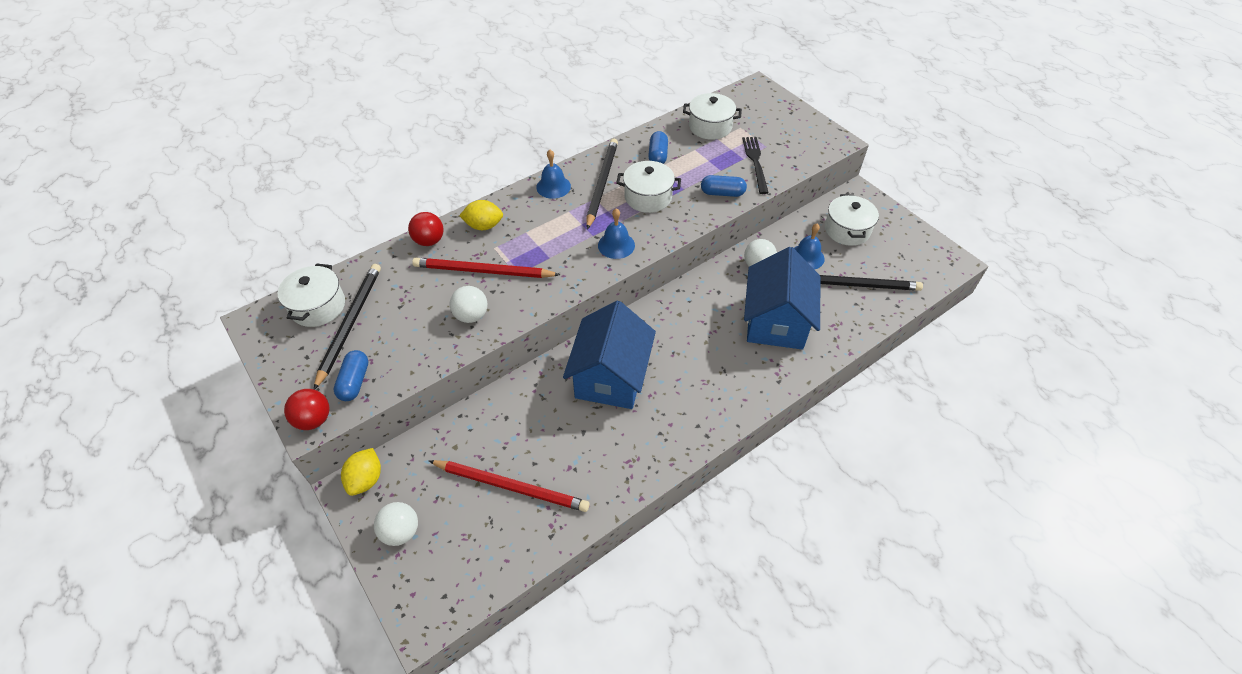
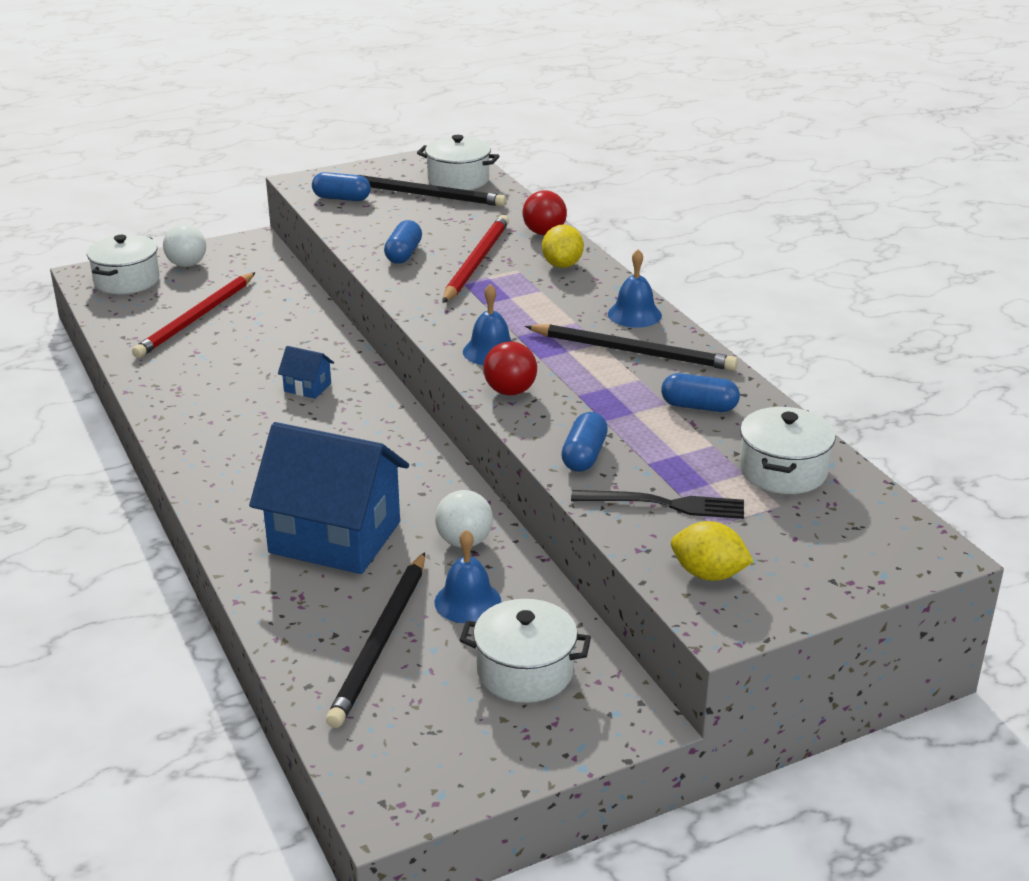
camera: 100 degrees right, 20 degrees down
red ball [284,389,330,430] -> red ball moved to [483,341,537,396]
yellow lemon [341,448,381,496] -> yellow lemon moved to [671,521,754,581]
white ball [450,286,487,323] -> blue capsule [384,220,422,264]
blue house [563,301,656,409] -> blue house [278,346,334,399], size x0.41
white pot [616,161,681,213] -> white pot moved to [87,235,159,294]

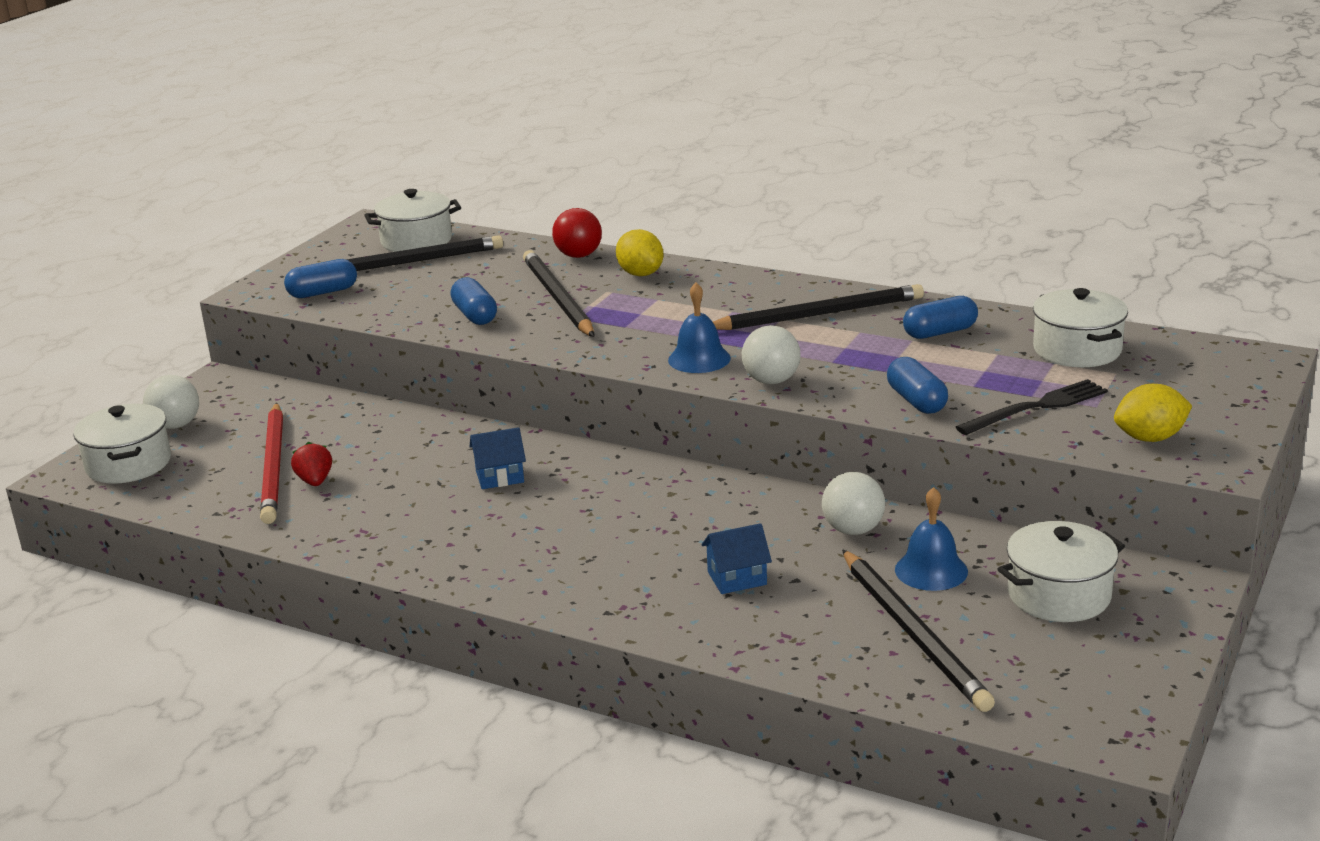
camera: 35 degrees left, 5 degrees down
blue house [249,422,409,574] -> blue house [702,523,772,594], size x0.41
red pencil [443,215,509,303] -> black pencil [523,250,594,337]
red ball [483,341,537,396] -> white ball [742,325,801,384]
blue bell [608,249,662,328] -> none
none -> red strawberry [291,442,332,486]

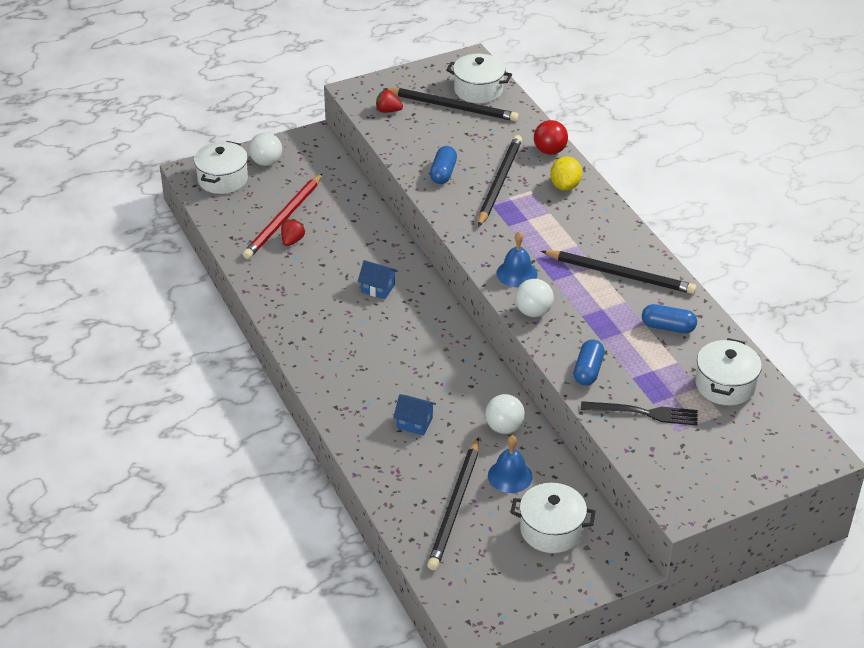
camera: 35 degrees right, 15 degrees up
blue capsule [284,259,357,298] -> red strawberry [376,90,403,113]
yellow lemon [1114,384,1192,442] -> none

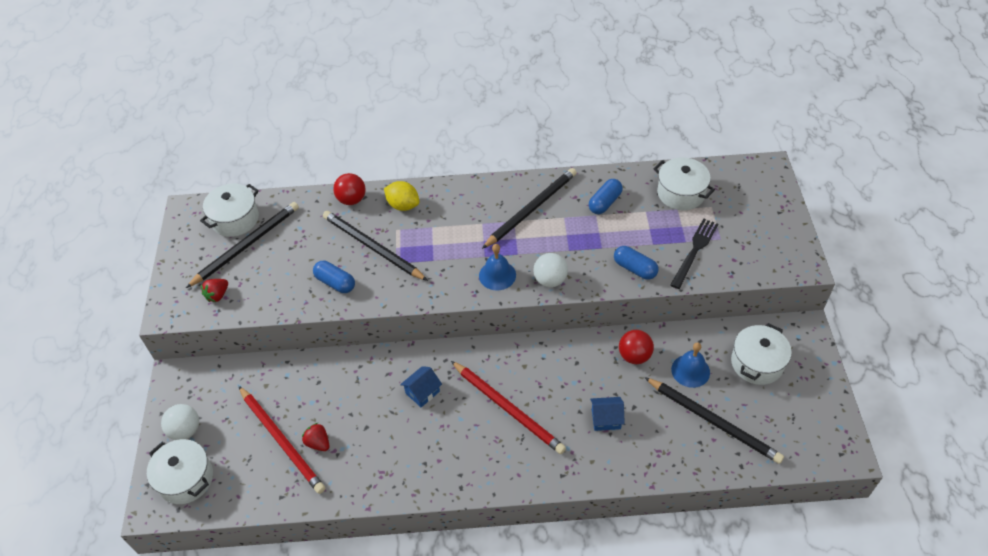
camera: 65 degrees left, 10 degrees up
blue house [393,394,436,436] -> blue house turned 45 degrees clockwise [590,397,625,431]
white ball [485,394,525,434] -> red ball [619,330,654,364]
none -> red pencil [451,361,566,454]

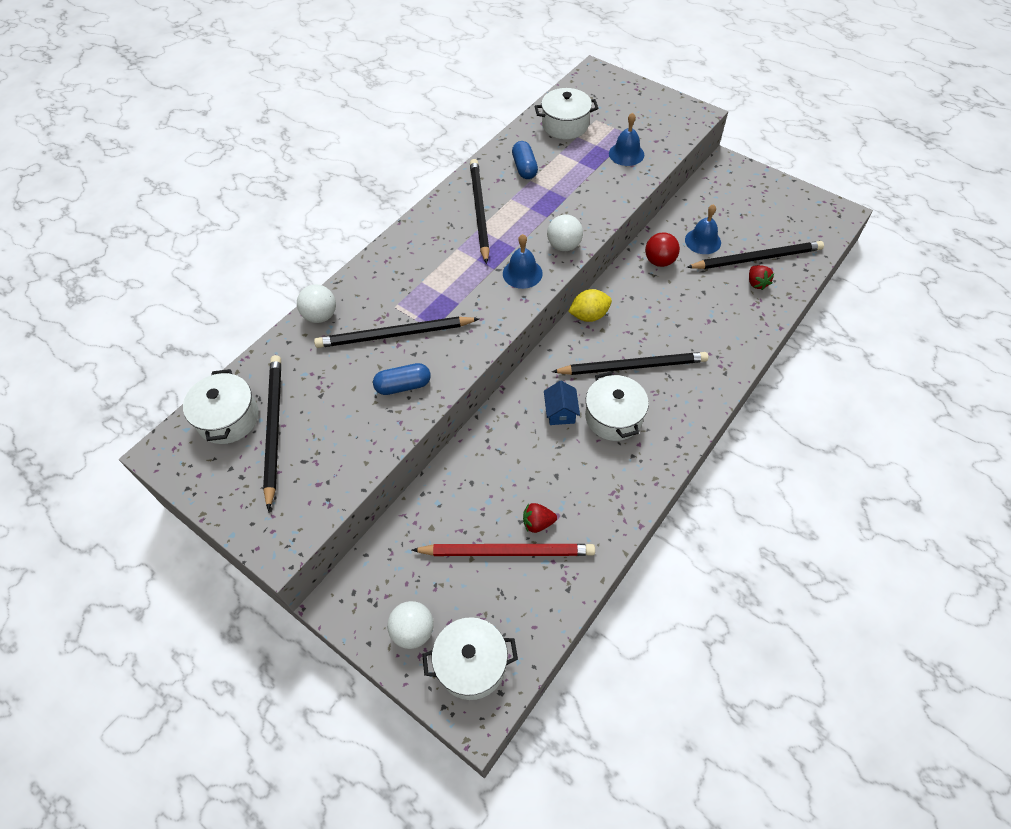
camera: 50 degrees left, 5 degrees up
red strawberry [201,279,228,302] -> red strawberry moved to [749,265,774,290]
red ball [333,173,366,205] -> white ball [297,284,336,323]
yellow lemon [384,181,420,211] -> yellow lemon moved to [568,289,612,322]
red pencil [451,361,566,454] -> black pencil [552,352,708,375]
blue house [590,397,625,431] -> none
blue capsule [614,246,659,280] -> none
black fork [670,218,718,289] -> blue bell [609,113,644,166]
white pot [731,323,792,385] -> white pot moved to [585,372,649,441]

